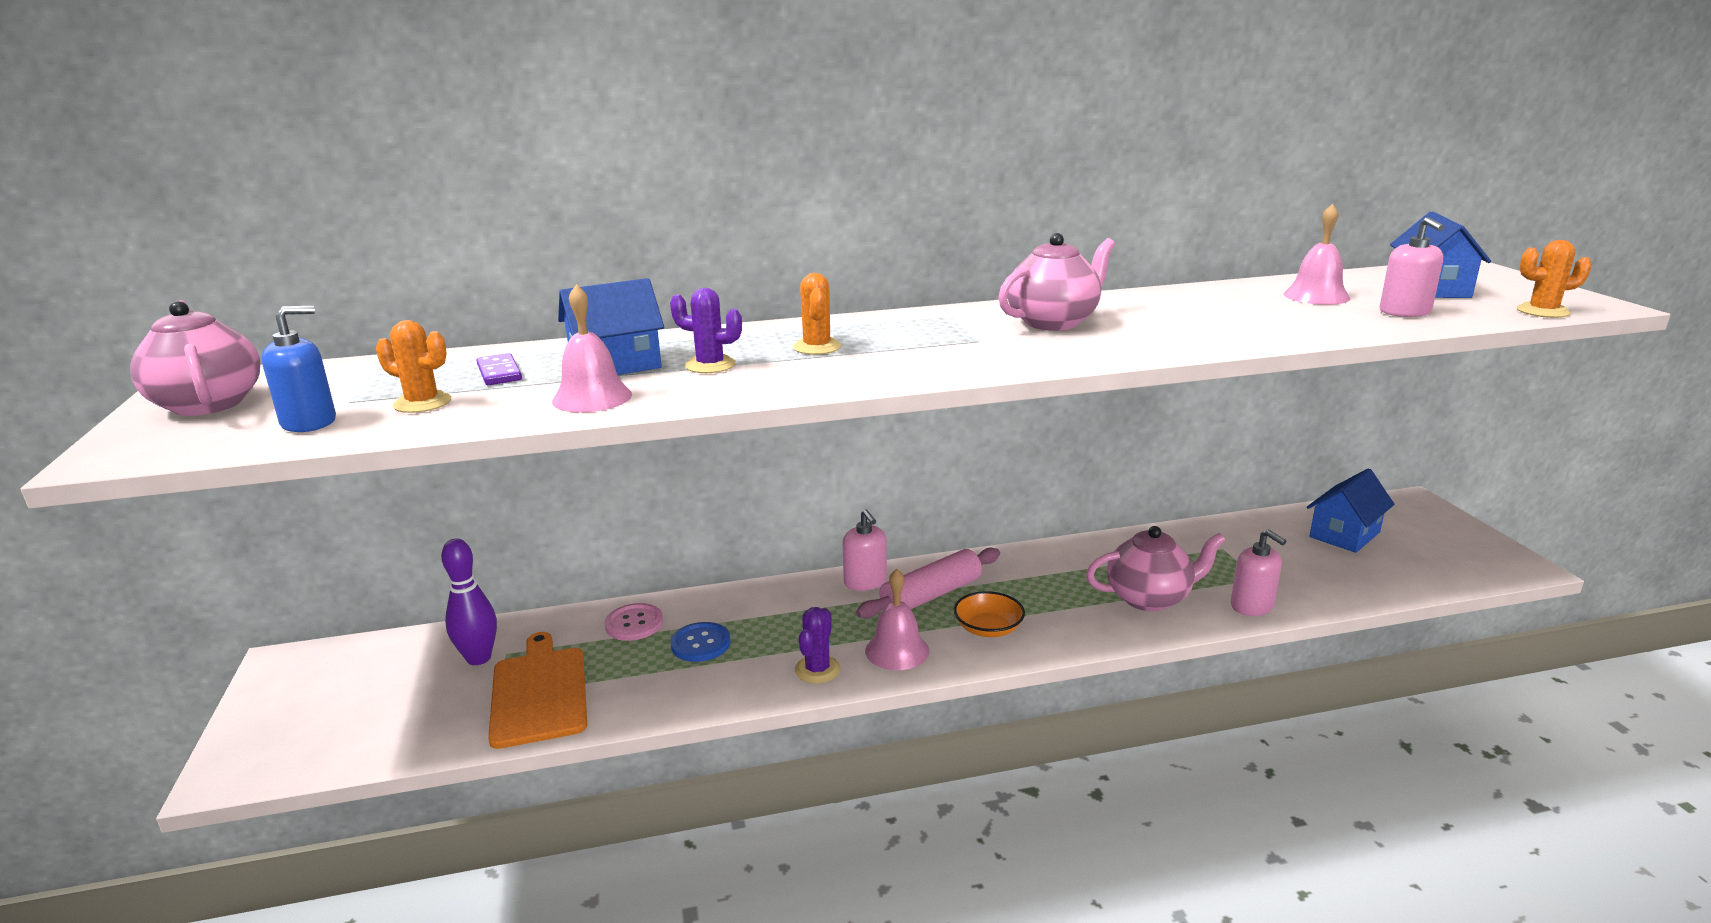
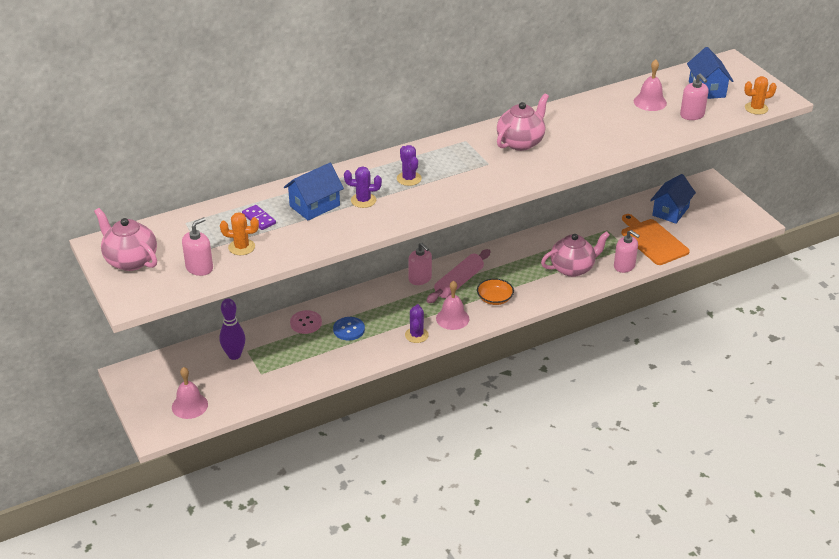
camera: 15 degrees left, 15 degrees up
blue soap dispenser [261,306,336,432] -> pink soap dispenser [182,217,213,276]
orange cutting board [488,632,587,749] -> orange cutting board moved to [622,214,690,265]
pink bell [552,284,632,413] -> pink bell moved to [172,367,208,419]
orange cactus [793,273,841,355] -> purple cactus [397,145,422,186]

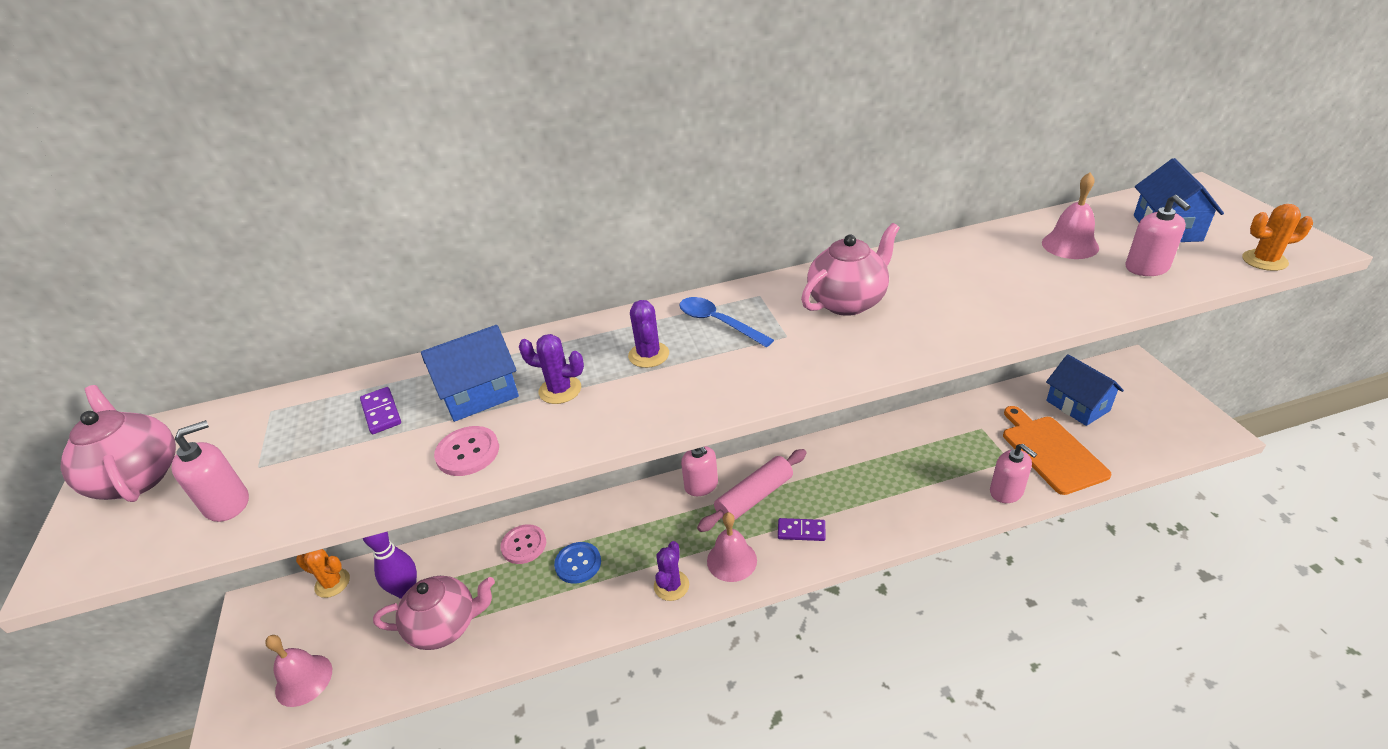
camera: 15 degrees right, 0 degrees up
orange cactus [220,212,259,255] -> orange cactus moved to [296,549,350,598]
orange bowl [477,278,514,305] -> purple domino [778,518,826,541]
pink teapot [541,231,610,277] -> pink teapot moved to [373,576,495,650]
blue house [650,174,696,224] -> blue house turned 75 degrees counterclockwise [1046,354,1124,426]
none -> pink button [434,426,499,476]
none -> blue spoon [679,297,774,347]

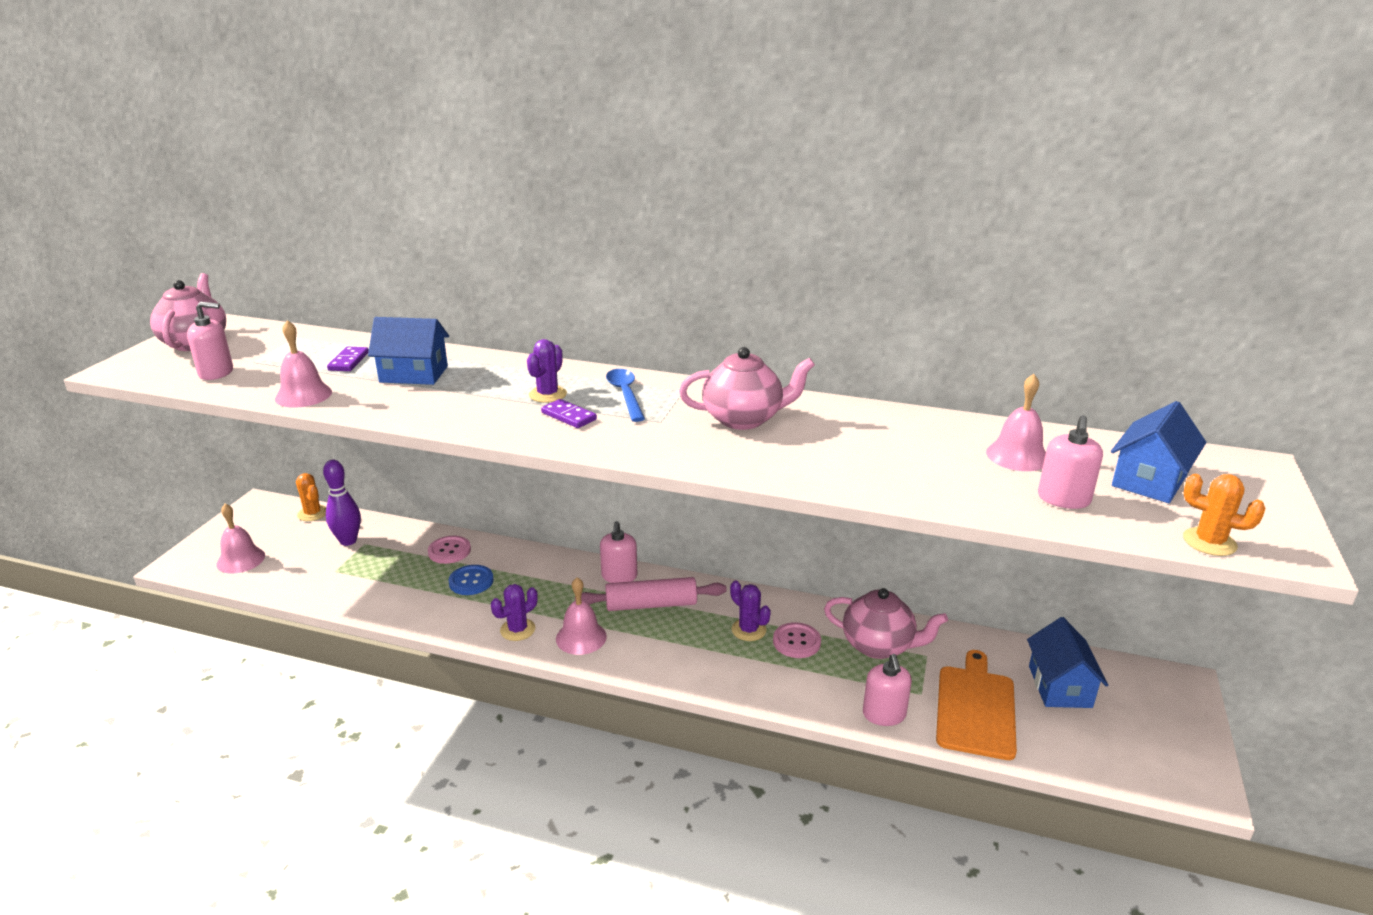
camera: 30 degrees right, 10 degrees down
pink teapot [373,576,495,650] -> pink teapot moved to [824,588,948,659]
pink button [434,426,499,476] -> pink button moved to [773,622,821,658]
purple cactus [519,334,584,404] -> purple cactus moved to [730,580,771,641]
purple domino [778,518,826,541] -> purple domino moved to [541,399,597,428]
none -> pink bell [275,320,332,408]

